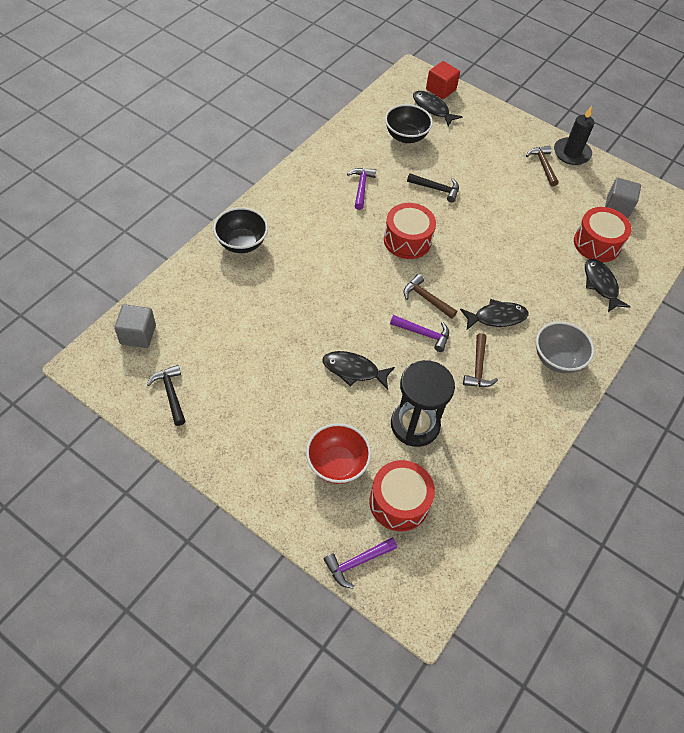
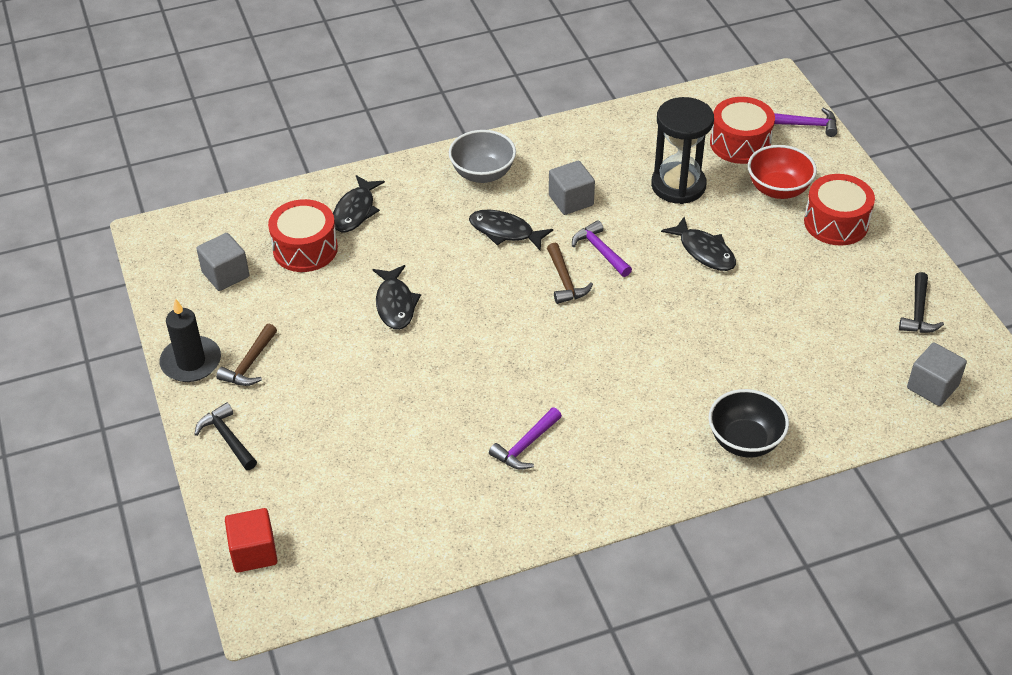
camera: 140 degrees left, 10 degrees down
red drum [384,203,436,259] -> red drum moved to [804,174,875,246]
black bowl [385,104,433,143] -> none
black hammer [407,173,459,203] -> black hammer moved to [195,402,257,470]
black fish [413,91,462,126] -> black fish moved to [373,265,421,330]
brown hammer [463,333,498,387] -> grey cube [549,161,595,215]

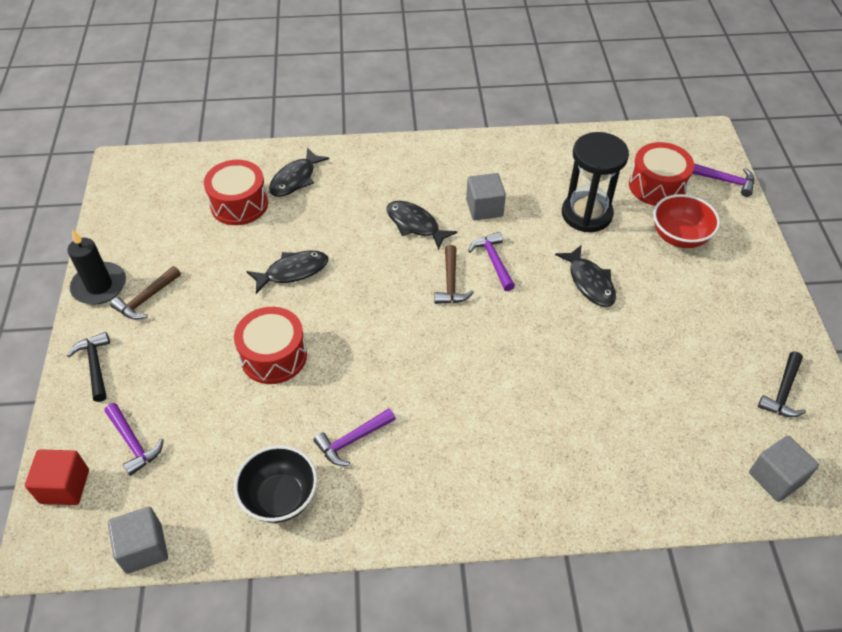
camera: 15 degrees right, 5 degrees up
grey cube [197,233,249,291] -> grey cube moved to [108,507,168,574]
black fish [373,265,421,330] -> black fish turned 120 degrees counterclockwise [247,250,328,294]
grey bowl [449,130,516,183] -> none
black bowl [709,389,789,458] -> black bowl moved to [234,445,317,523]
red drum [804,174,875,246] -> red drum moved to [234,307,307,384]
none -> purple hammer [105,403,164,476]

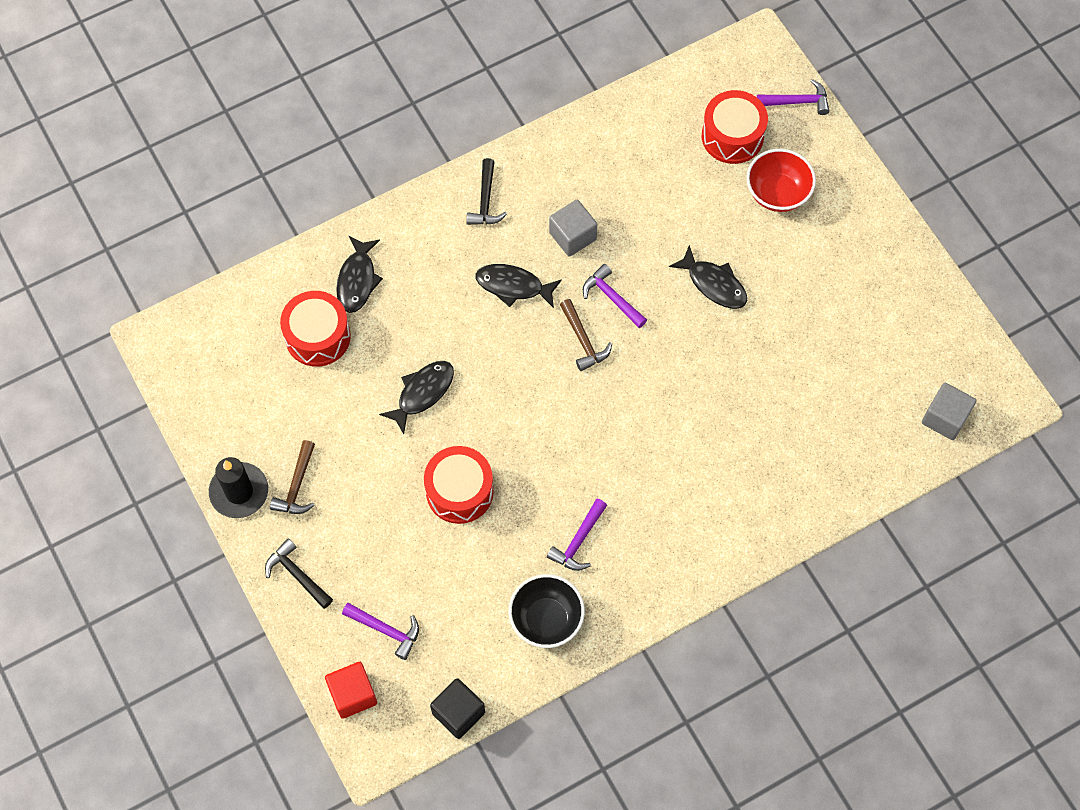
camera: 25 degrees left, 15 degrees up
grey cube [108,507,168,574] -> black cube [430,678,485,739]
black hourglass [562,132,629,232] -> none
black hammer [758,352,806,417] -> black hammer moved to [466,158,507,225]

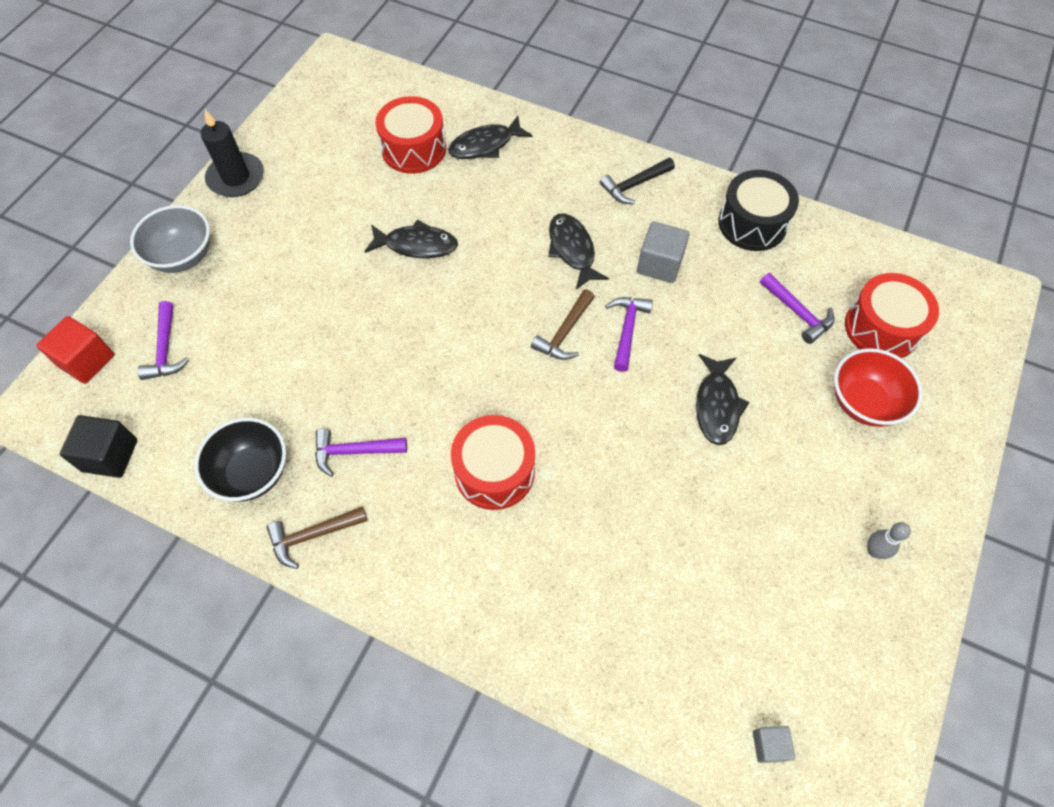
camera: 55 degrees right, 5 degrees down
black hammer [265,539,333,609] -> grey bowl [130,205,210,273]
brown hammer [270,440,315,514] -> brown hammer moved to [266,506,368,569]
red drum [424,446,494,524] -> red drum moved to [451,415,535,510]
purple hammer [757,79,829,115] -> purple hammer moved to [760,273,834,344]
grey cube [922,383,976,440] -> grey cube [753,726,795,763], size x0.58
none -> black drum [718,170,799,251]
none -> grey bowling pin [867,522,911,559]

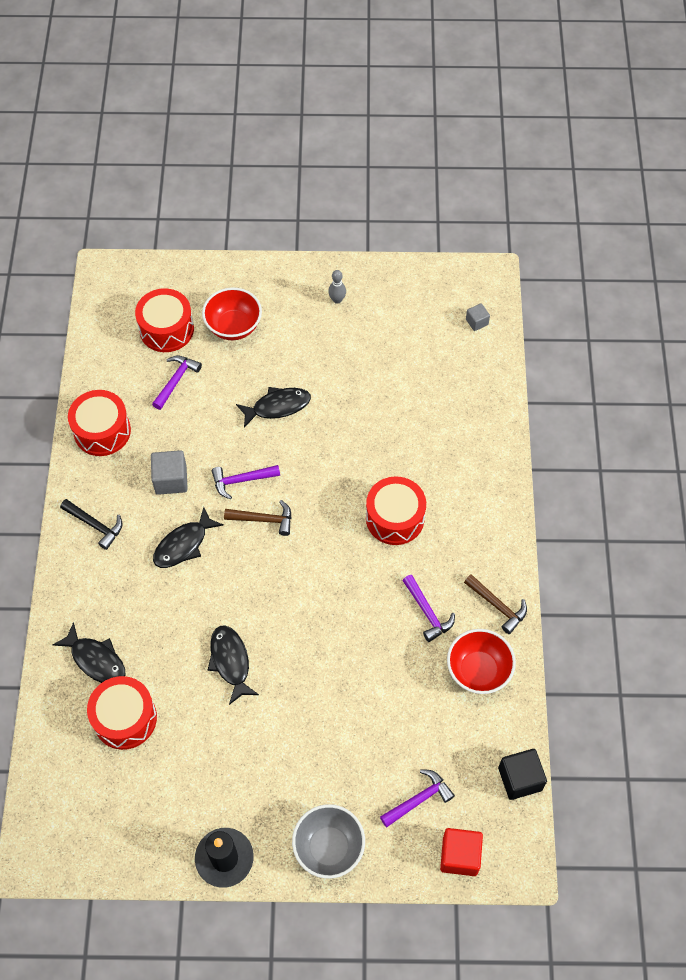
camera: 115 degrees left, 0 degrees up
black bowl [194,417,286,502] -> red bowl [447,629,516,694]
black drum [718,170,799,251] -> red drum [68,390,131,456]

